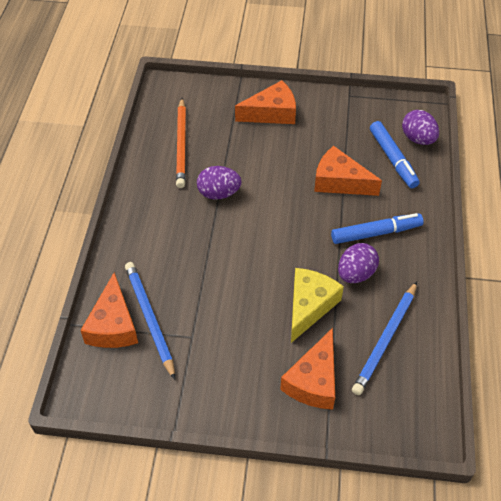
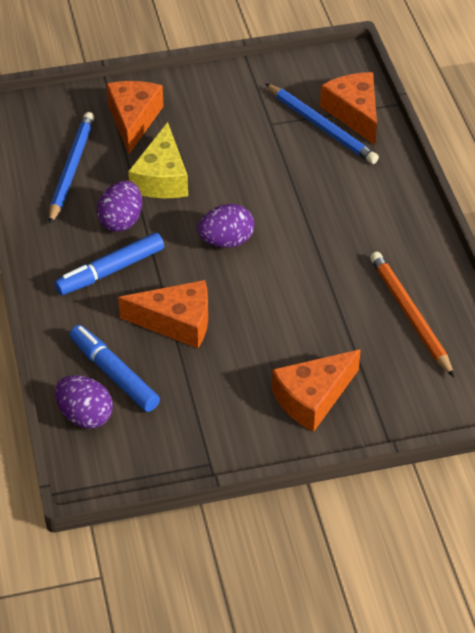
camera: 160 degrees right, 5 degrees down
purple egg [197,166,242,200] -> purple egg moved to [197,204,254,248]

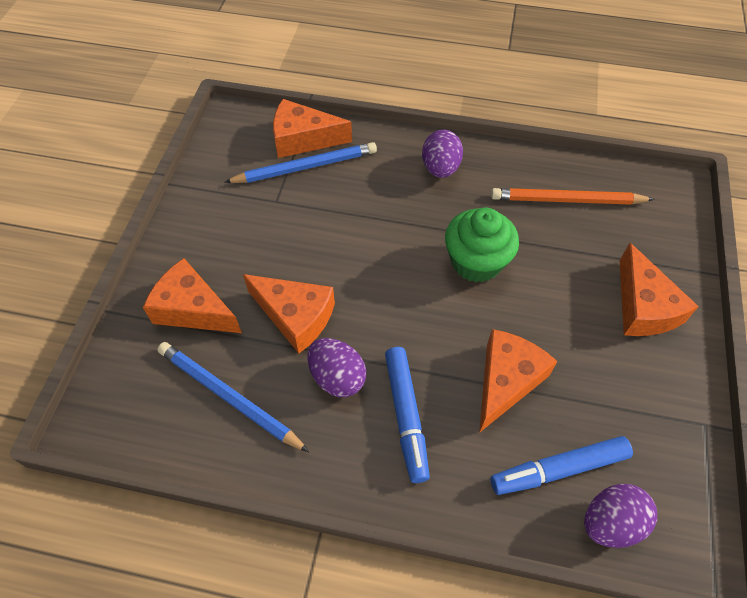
camera: 65 degrees left, 10 degrees up
yellow cheese [128,122,188,198] -> orange cheese [243,274,335,353]
purple egg [197,204,254,248] -> purple egg moved to [422,130,463,178]
none -> green cupcake [445,207,519,282]

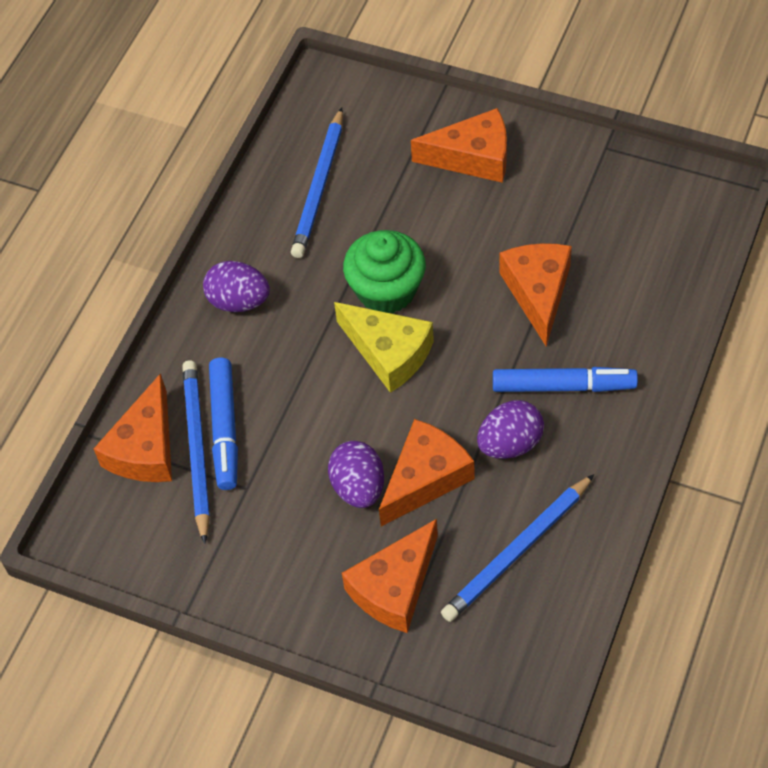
camera: 75 degrees left, 0 degrees up
orange cheese [479,329,558,433] -> orange cheese turned 45 degrees clockwise [499,243,572,346]
orange pencil [491,188,655,205] -> blue pencil [291,107,343,258]
blue marker [491,436,633,495] -> blue marker moved to [209,358,238,490]
purple egg [584,484,657,548] -> purple egg moved to [328,441,384,508]
none -> yellow cheese [334,302,434,393]

